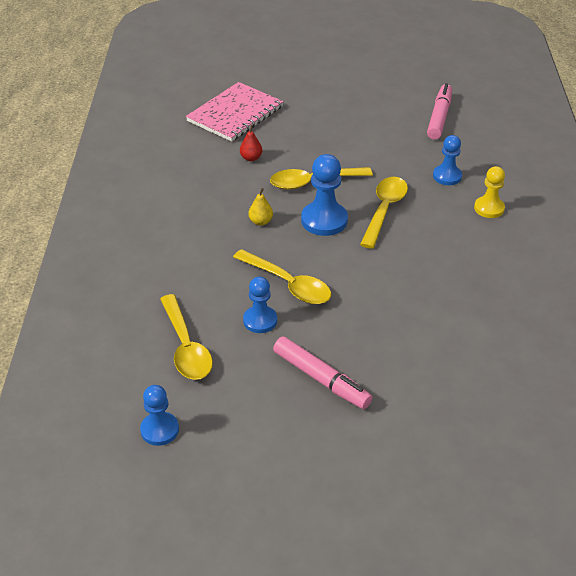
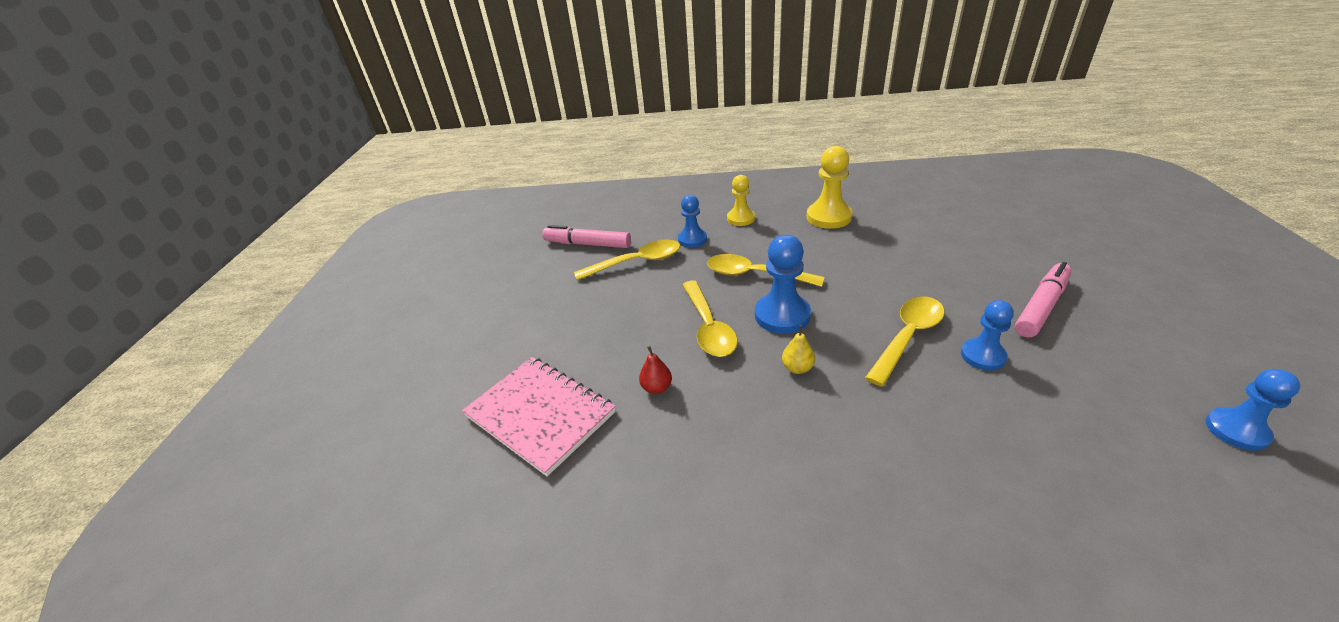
camera: 85 degrees left, 5 degrees down
yellow spoon [160,294,213,380] -> yellow spoon moved to [574,239,680,280]
none -> yellow pawn [807,146,852,229]

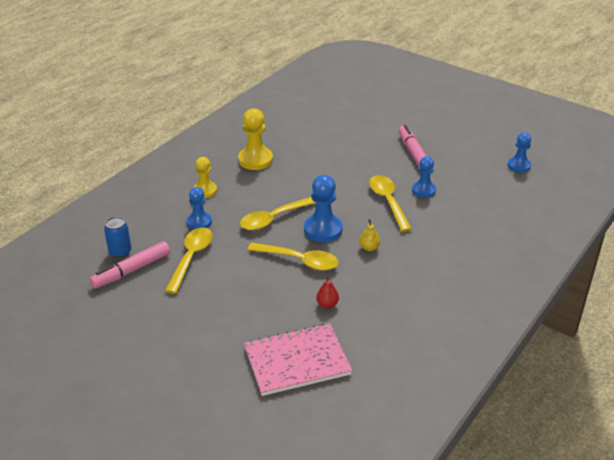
camera: 60 degrees left, 0 degrees up
none -> blue can [104,216,131,258]

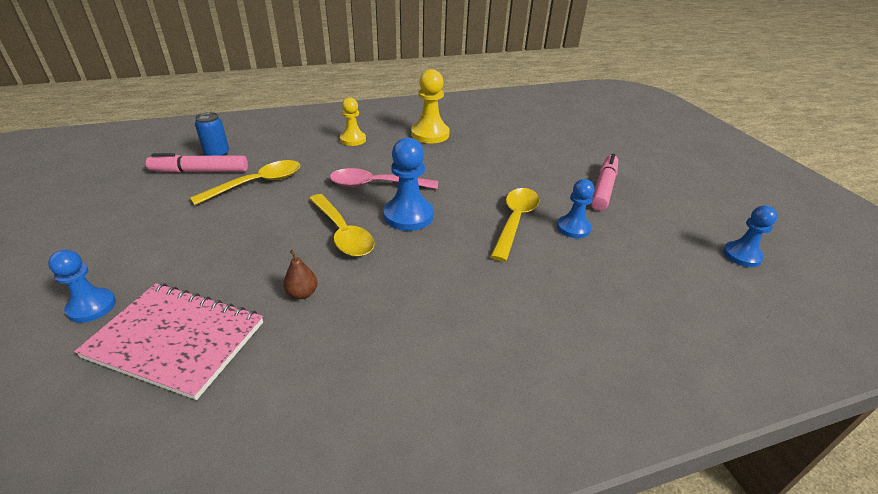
camera: 35 degrees right, 0 degrees up
blue pawn [187,187,212,229] -> blue pawn moved to [48,250,116,323]
yellow spoon [240,197,315,230] -> pink spoon [330,168,438,189]
red pear [316,276,339,308] -> brown pear [283,250,318,299]
yellow pear [359,219,380,251] -> none

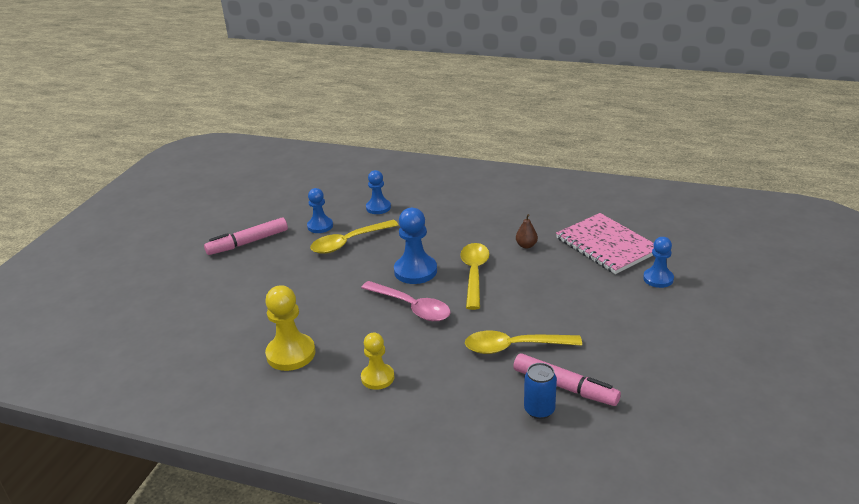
camera: 140 degrees left, 5 degrees down
blue pawn [723,205,778,267] -> blue pawn moved to [366,170,391,214]

